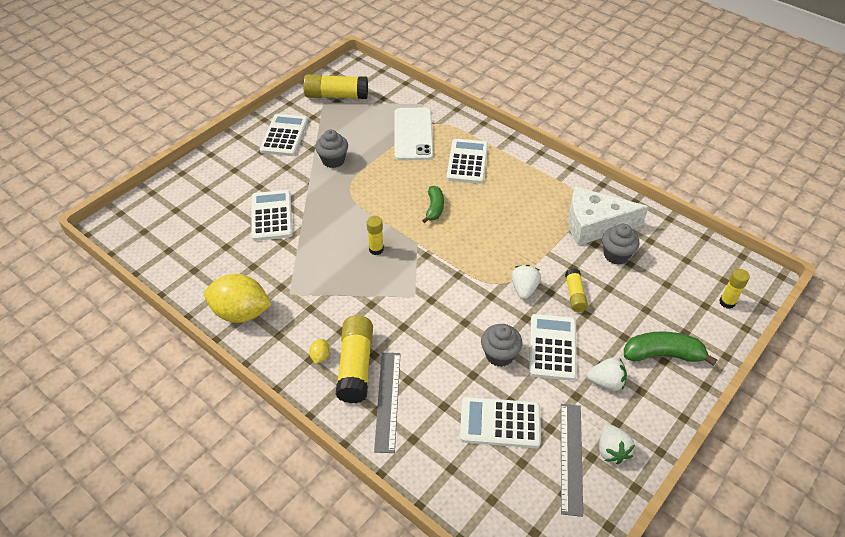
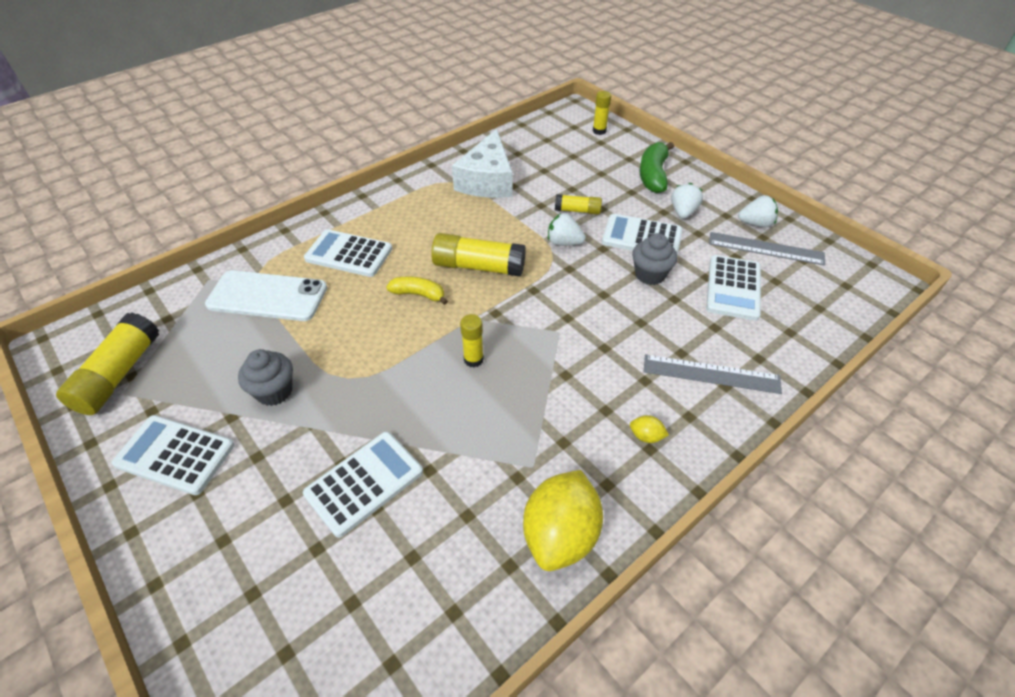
camera: 80 degrees left, 0 degrees up
white calculator [252,190,293,241] -> white calculator turned 135 degrees clockwise [303,431,423,538]
yellow glue stick [336,315,373,403] -> yellow glue stick moved to [431,233,526,276]
green banana [422,186,444,223] -> yellow banana [386,276,448,305]
grey cupcake [602,224,640,265] -> none

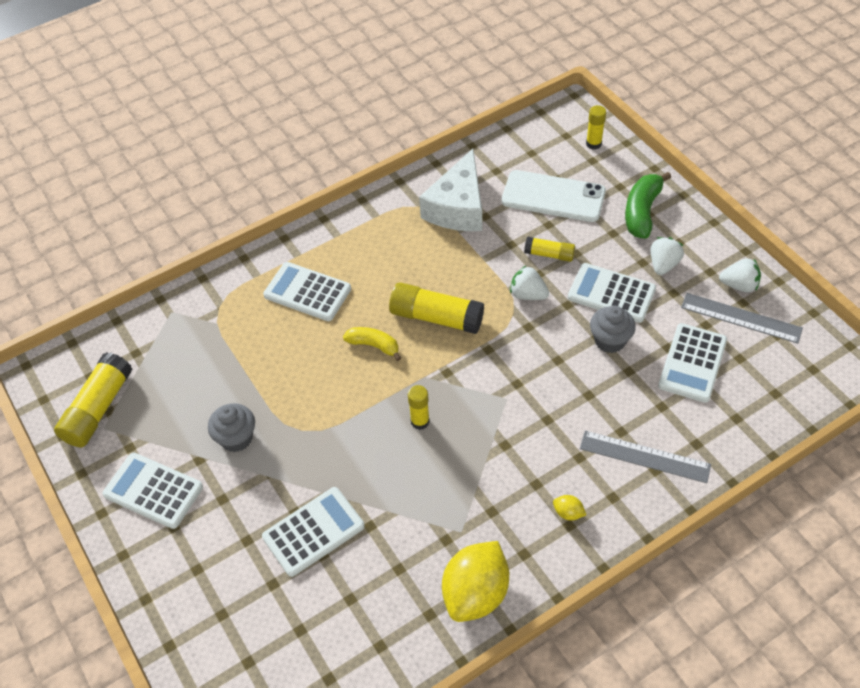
camera: 10 degrees right, 5 degrees up
white phone [205,270,327,321] -> white phone moved to [502,170,606,222]

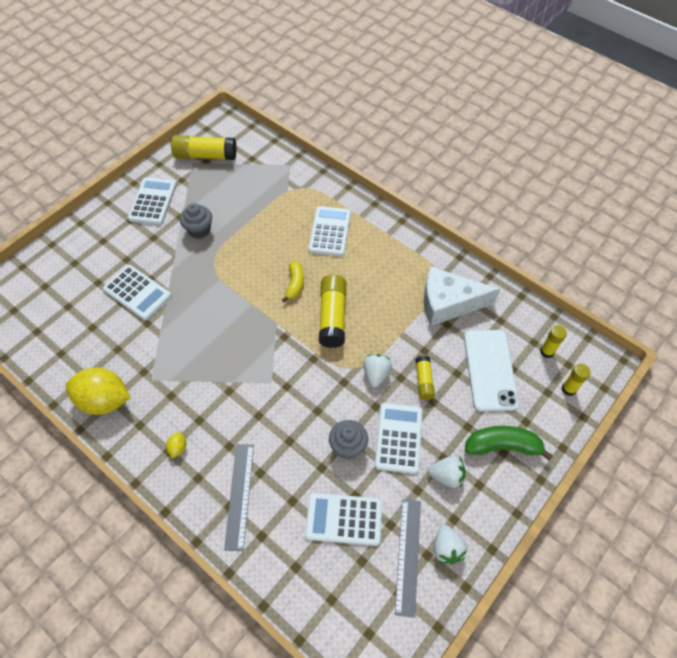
camera: 70 degrees right, 5 degrees up
yellow glue stick [408,385,430,430] -> yellow glue stick moved to [540,325,567,358]

